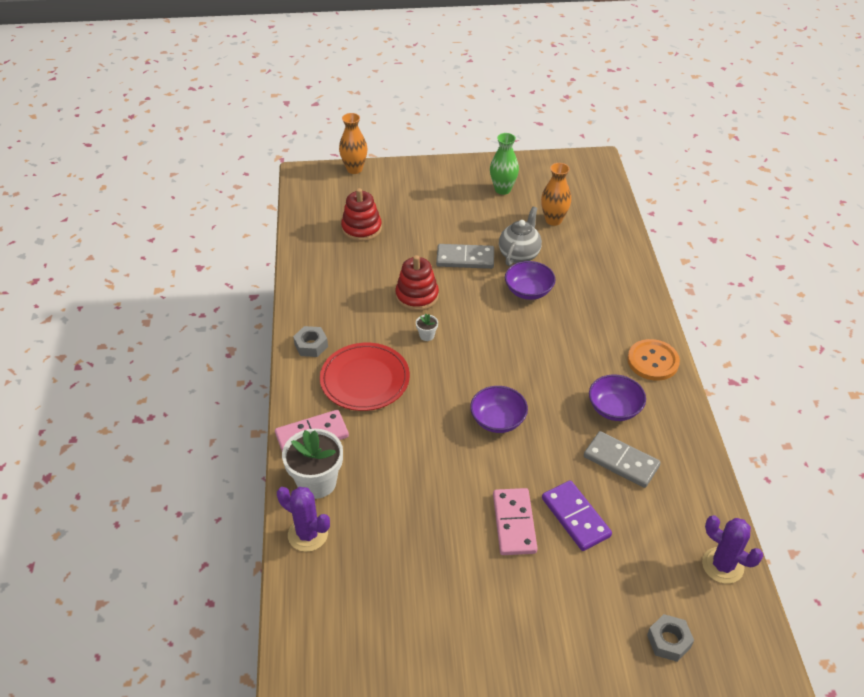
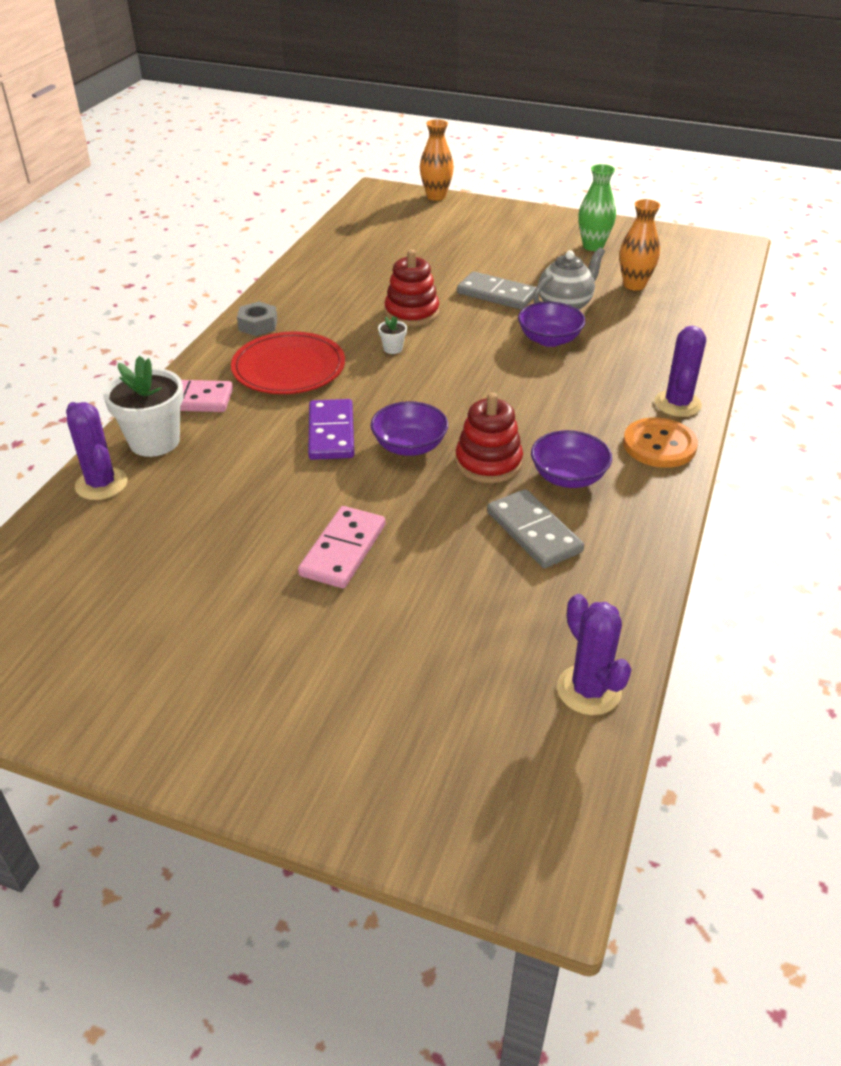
camera: 25 degrees right, 5 degrees down
red stacking toy [341,188,382,242] -> red stacking toy moved to [455,392,523,483]
purple domino [542,480,612,551] -> purple domino moved to [308,399,354,460]
grey nut [647,614,694,662] -> none
none -> purple cactus [654,326,706,417]

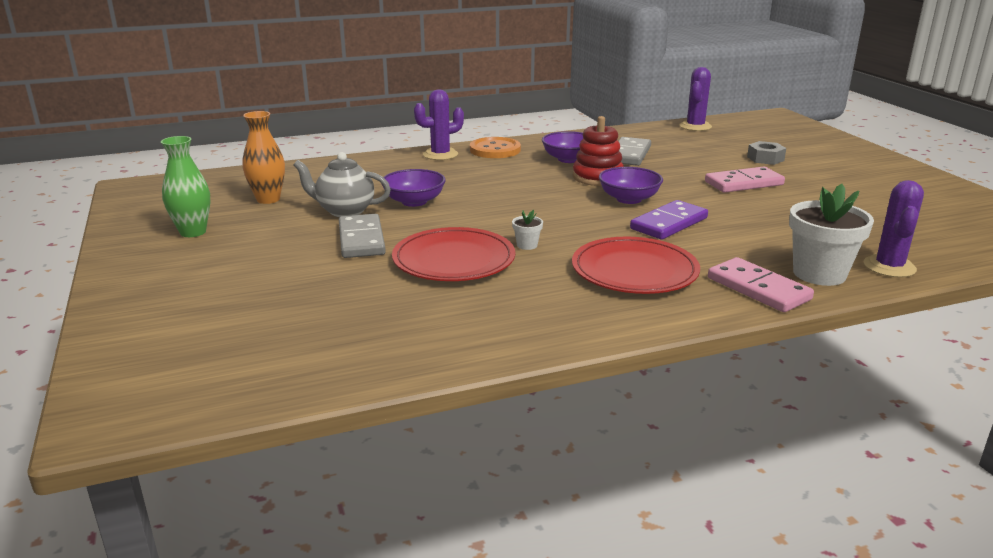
camera: 130 degrees left, 15 degrees down
grey nut [237,302,277,336] -> grey nut moved to [747,141,786,165]
red stacking toy [384,249,439,326] -> red plate [392,227,516,281]
orange vase [420,119,454,201] -> none

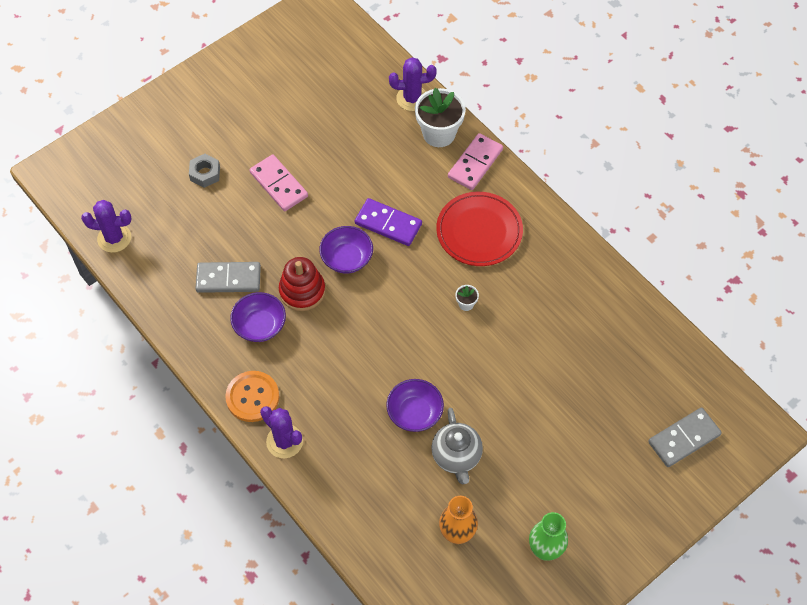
camera: 110 degrees left, 35 degrees up
grey domino [339,214,386,258] -> grey domino moved to [648,407,722,467]
red plate [392,227,516,281] -> none

